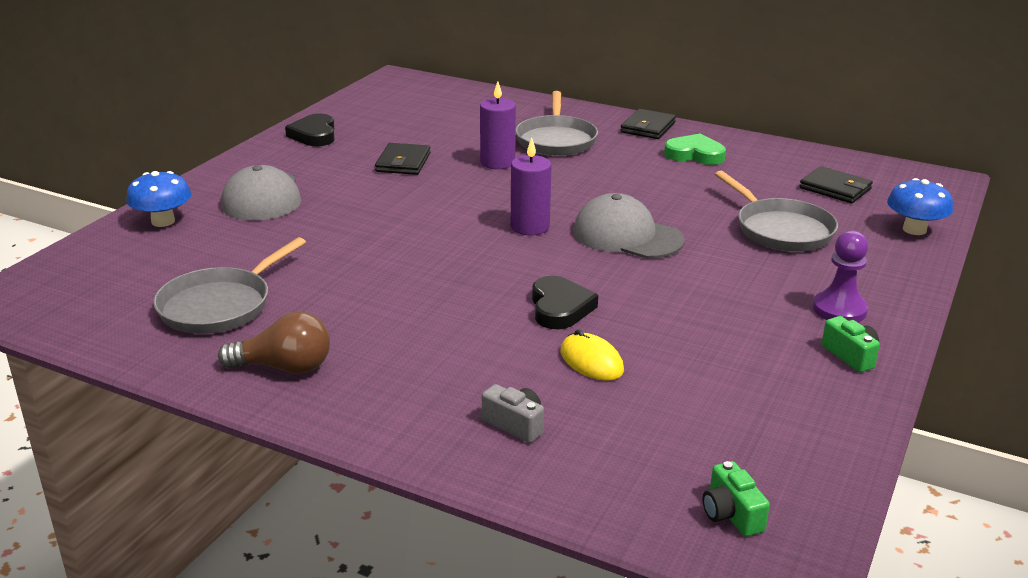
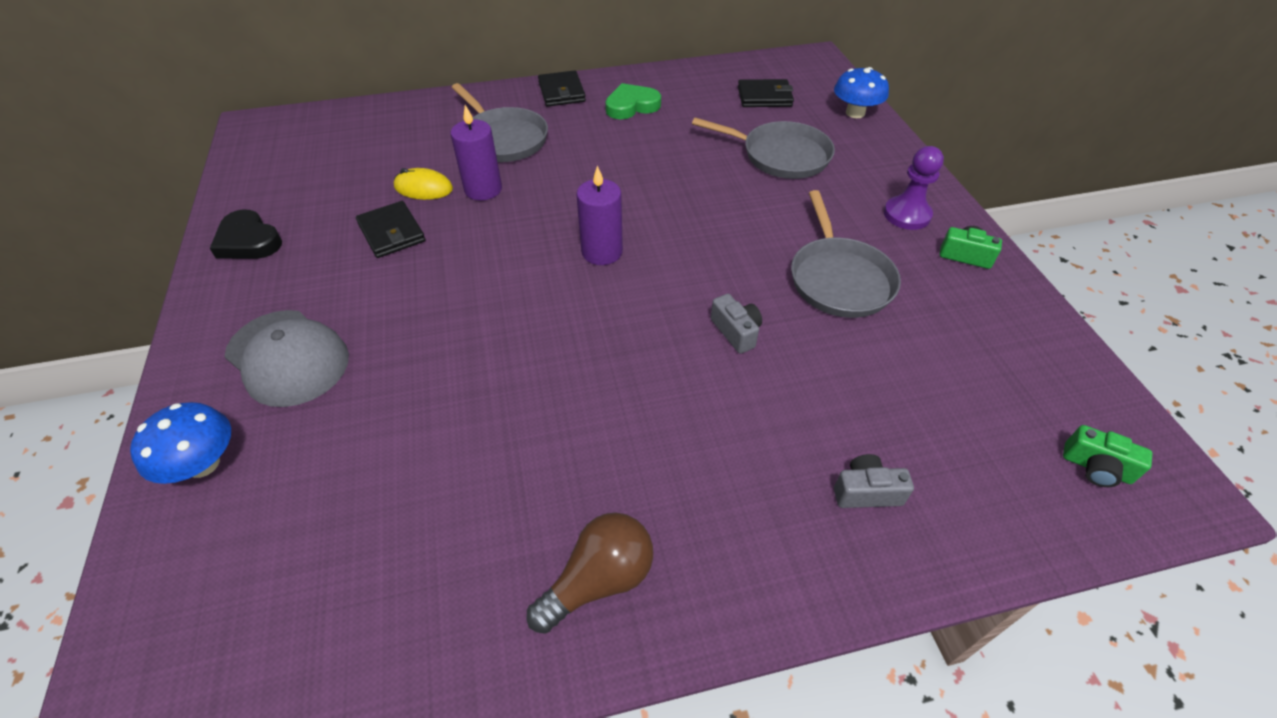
camera: 40 degrees left, 20 degrees up
grey pan [153,237,306,334] -> grey pan moved to [791,190,901,318]
black heart [532,276,598,329] -> grey camera [711,294,762,354]
yellow mouse [560,329,624,381] -> yellow mouse moved to [394,168,453,200]
grey cap [573,193,684,259] -> none

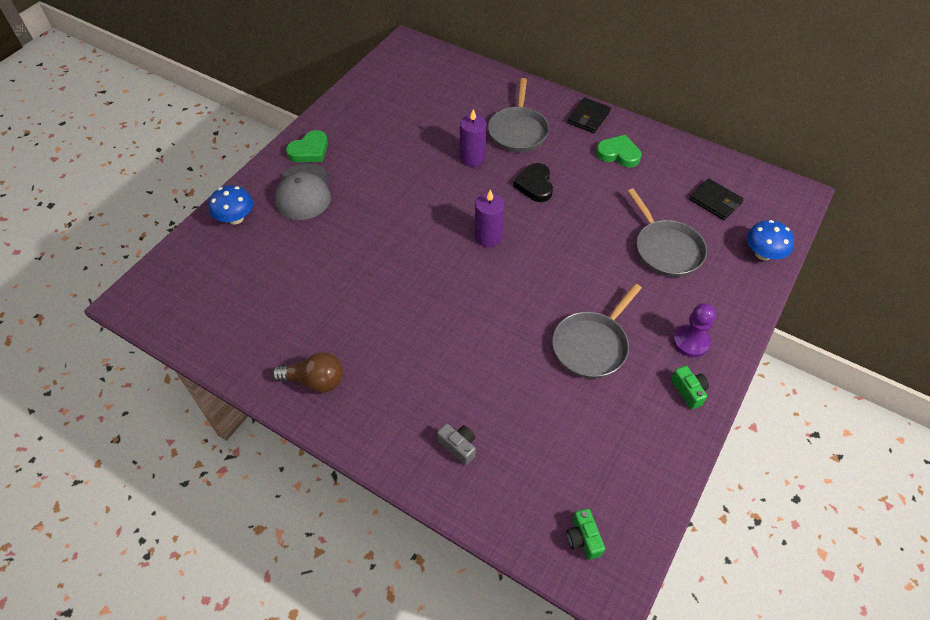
camera: 45 degrees right, 5 degrees up
black heart [209,209,282,259] -> black heart moved to [513,163,553,202]
black wallet [356,201,426,258] -> none
yellow mouse [394,168,453,200] -> none
grey camera [711,294,762,354] -> none
none -> green heart [286,130,328,162]

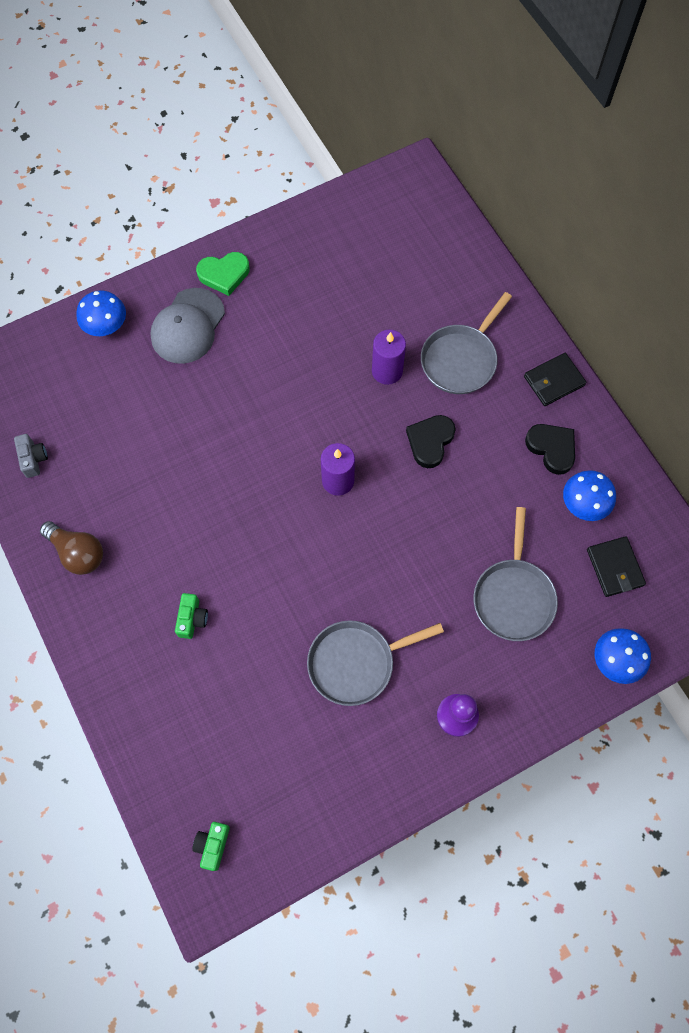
camera: 30 degrees right, 15 degrees up
grey camera [437,423,476,465] -> grey camera moved to [14,434,48,478]
green heart [596,135,641,167] -> black heart [525,424,575,475]
green camera [671,366,709,410] -> green camera moved to [175,593,208,639]
none -> blue mushroom [563,470,616,521]

